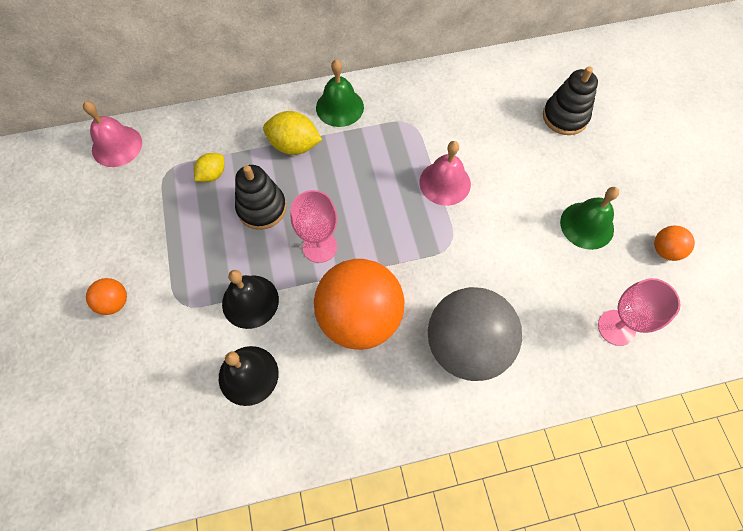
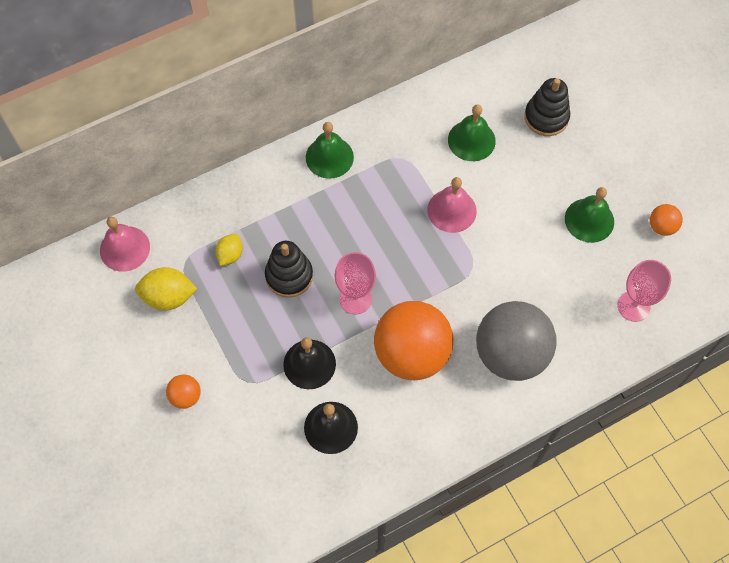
camera: 15 degrees left, 0 degrees up
yellow lemon [263,111,322,155] -> yellow lemon moved to [135,267,197,310]
none -> green bell [448,104,496,161]

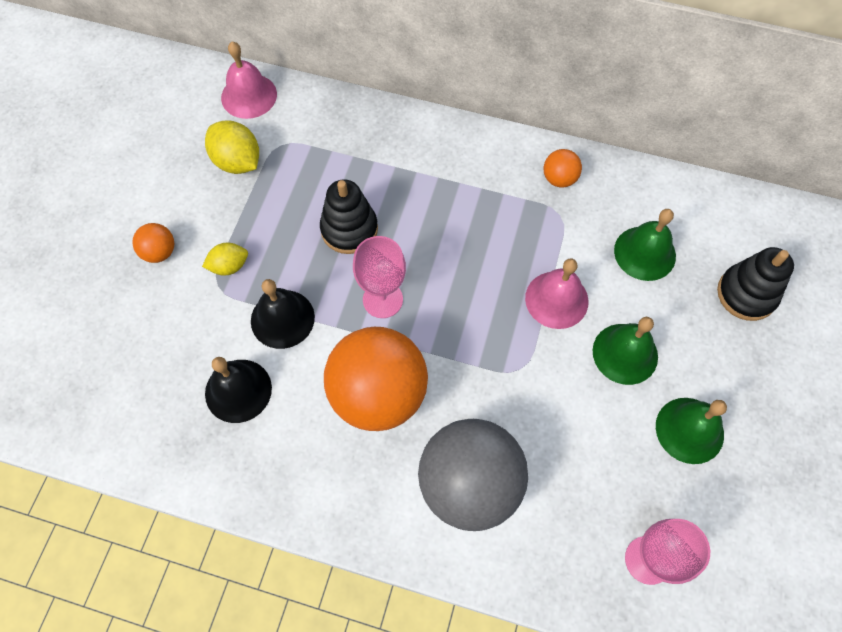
camera: 45 degrees right, 0 degrees up
yellow lemon [215,234,243,266] -> yellow lemon moved to [202,243,248,275]
green bell [306,122,354,179] -> green bell moved to [593,317,658,385]
orange ball [650,204,683,236] -> orange ball moved to [543,149,582,188]

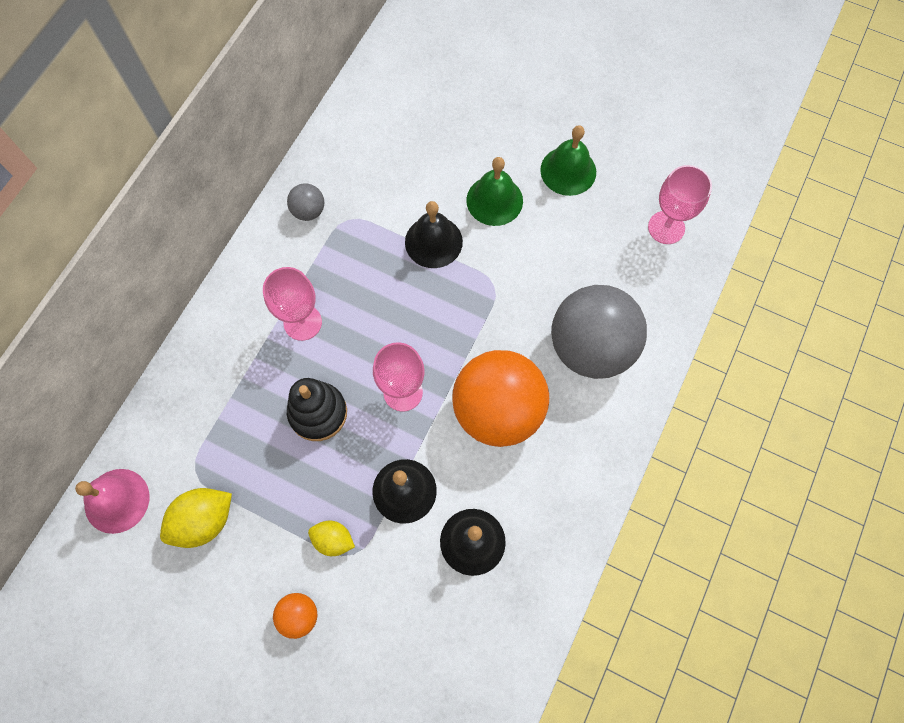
camera: 80 degrees left, 5 degrees up
yellow lemon [202,243,248,275] -> yellow lemon turned 60 degrees counterclockwise [308,521,355,556]
pink bell [525,259,589,329] -> black bell [405,201,463,268]
orange ball [543,149,582,188] -> grey ball [287,183,324,221]
green bell [614,209,676,281] -> none
black stacking toy [717,247,794,321] -> none
none -> pink goblet [263,267,322,341]

